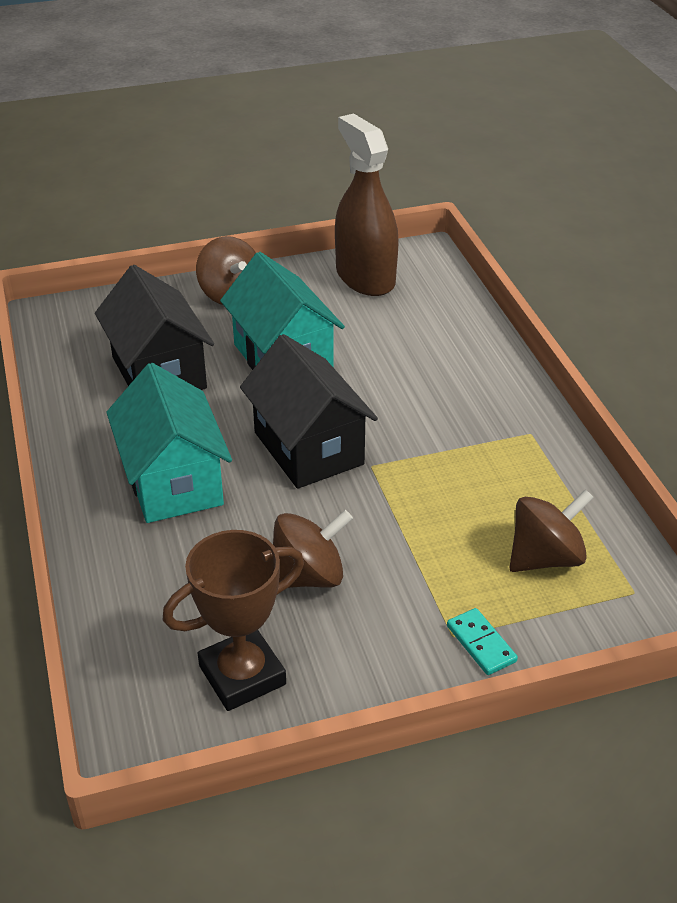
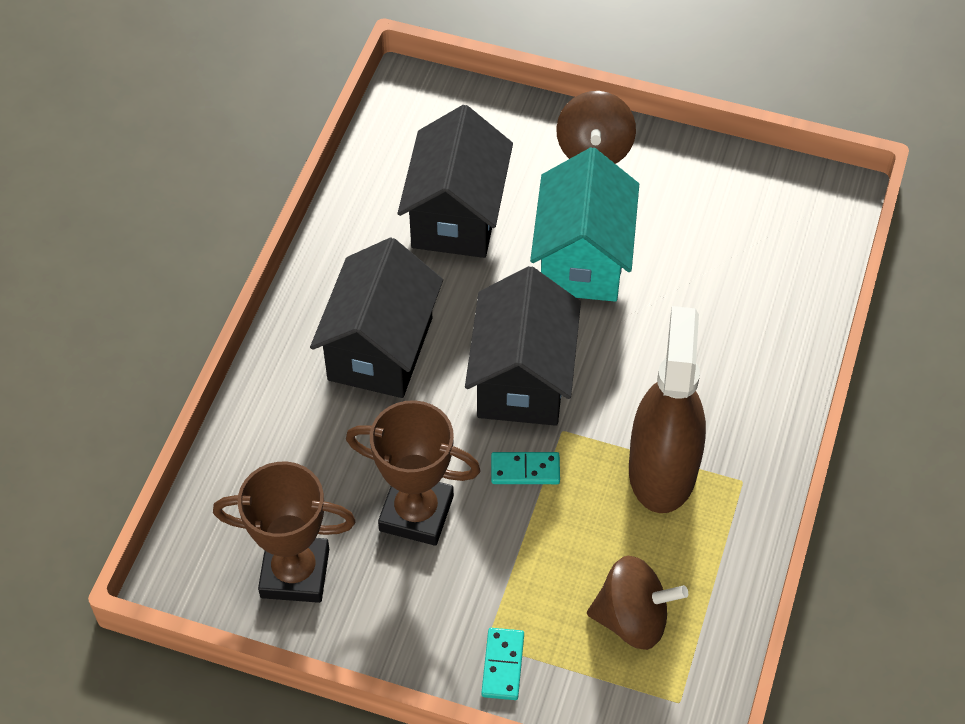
camera: 35 degrees right, 15 degrees up
turquoise house [106,363,232,523] -> black house [310,237,443,398]
brown spinning top [273,510,353,588] -> brown trophy [346,400,481,546]
brown spray bottle [335,113,399,296] -> brown spray bottle moved to [629,306,706,513]
none -> turquoise domino [491,452,560,484]

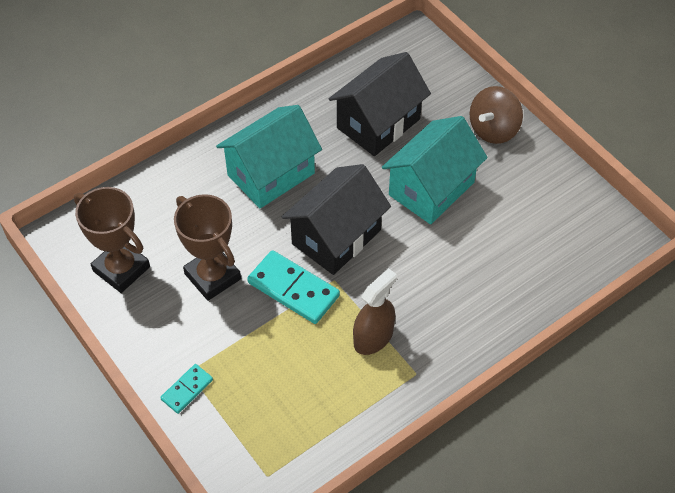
camera: 35 degrees right, 0 degrees up
black house [310,237,443,398] -> turquoise house [216,105,322,208]
turquoise domino [491,452,560,484] -> turquoise domino [247,250,340,324], size x1.79
brown spinning top [587,556,688,650] -> none
brown spray bottle [629,306,706,513] -> brown spray bottle [353,268,397,355], size x0.64

